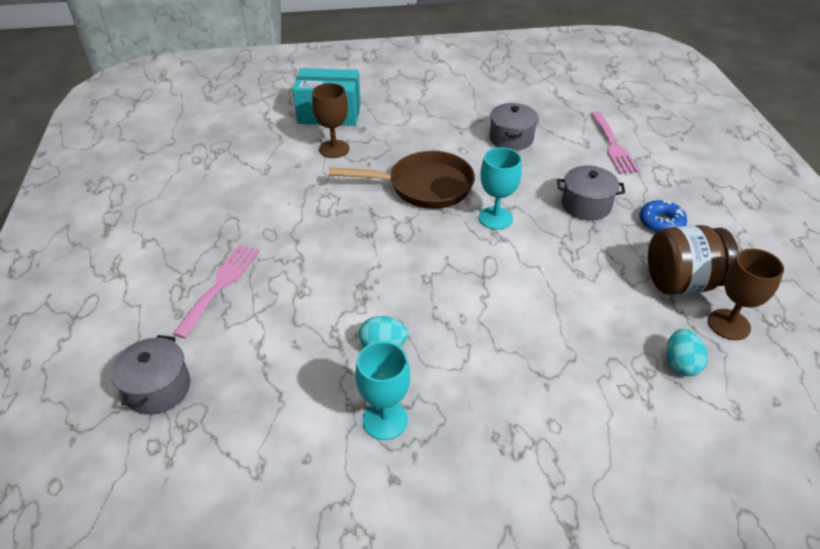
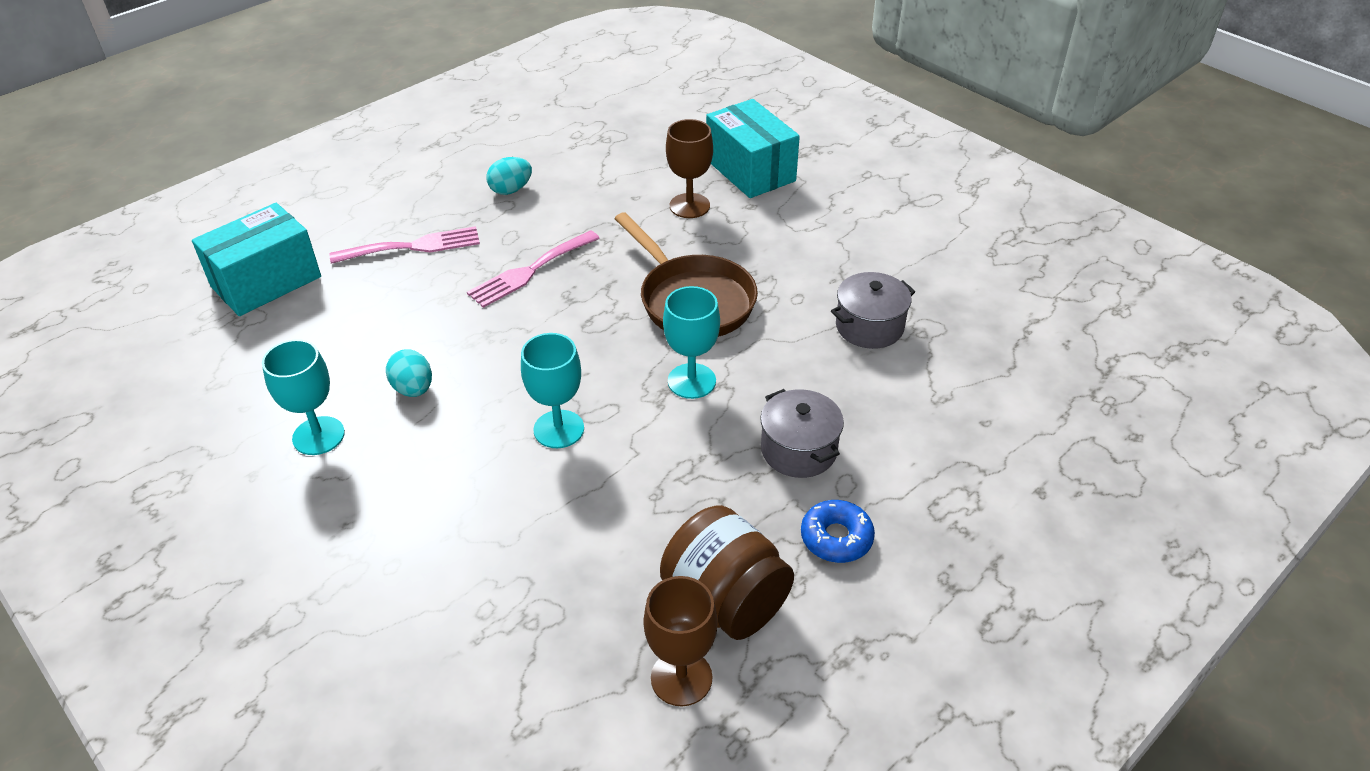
camera: 55 degrees right, 0 degrees up
grey pot [111,335,190,415] -> turquoise box [192,203,321,316]
pink fork [590,111,639,174] -> pink fork moved to [467,230,600,308]
turquoise egg [667,329,708,376] -> turquoise egg moved to [486,157,532,195]
none -> turquoise goblet [521,333,584,448]

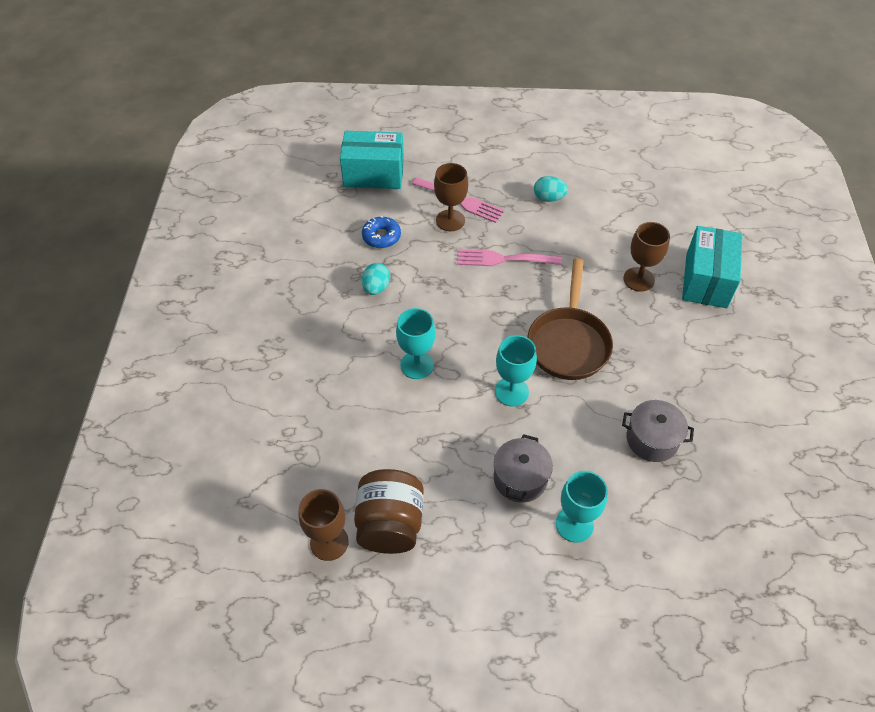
camera: 45 degrees right, 10 degrees up
turquoise goblet [262,339,345,455] -> turquoise goblet moved to [556,471,608,543]
blue donut [801,500,875,563] -> blue donut moved to [362,216,401,248]
none -> brown goblet [434,163,468,231]

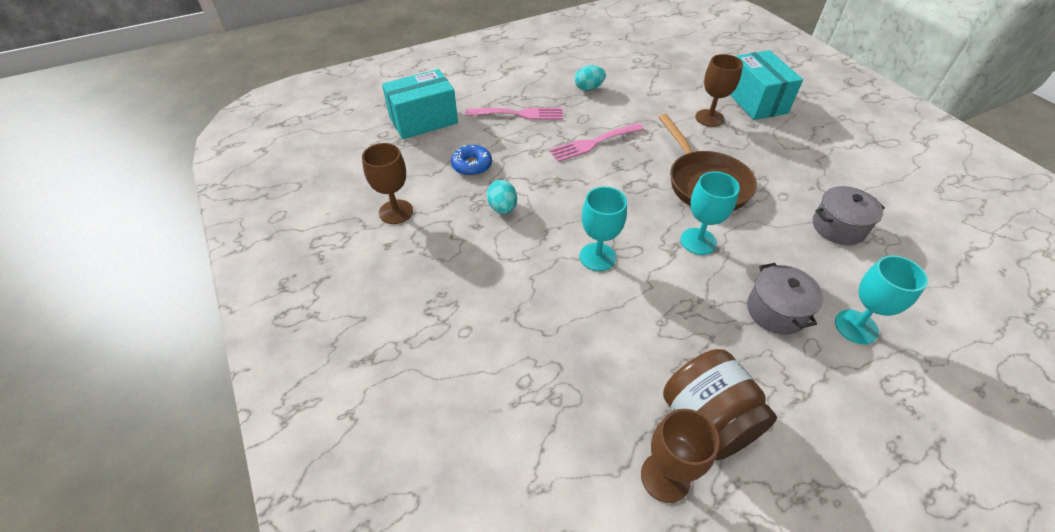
camera: 30 degrees left, 5 degrees down
brown goblet [434,163,468,231] -> brown goblet moved to [362,143,413,224]

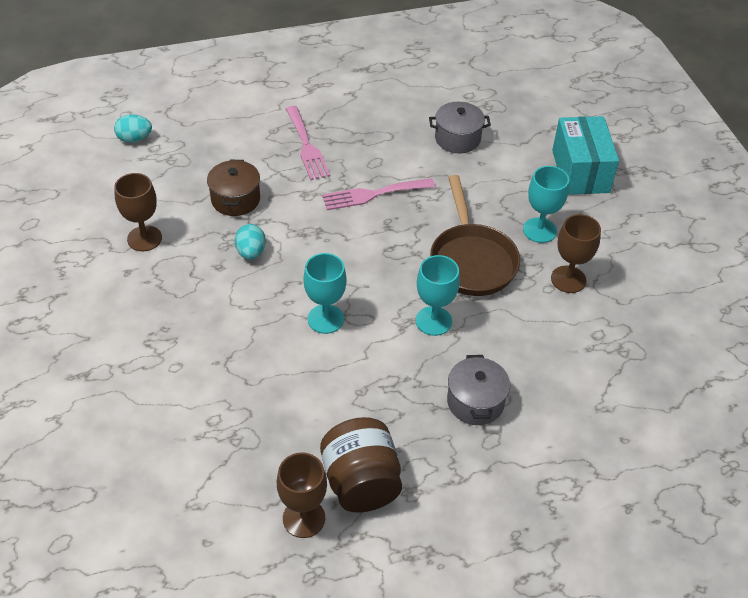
camera: 10 degrees right, 0 degrees up
turquoise box [382,69,458,139] -> none
blue donut [451,145,492,176] -> brown pot [207,160,260,216]
pink fork [466,108,563,120] -> pink fork turned 60 degrees clockwise [286,106,330,180]
turquoise egg [575,65,606,91] -> turquoise egg moved to [114,114,152,143]
brown goblet [695,54,743,127] -> brown goblet moved to [551,214,601,293]
grey pot [813,186,885,245] -> grey pot moved to [429,102,491,153]
turquoise goblet [835,255,928,344] -> turquoise goblet moved to [523,166,569,243]

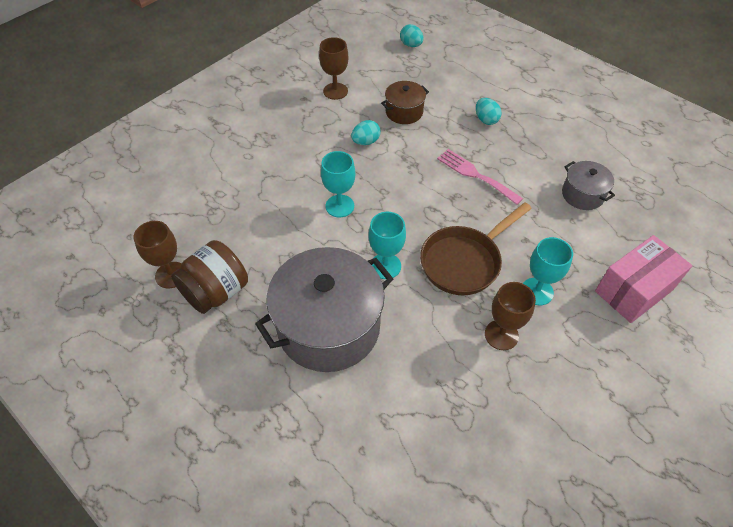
camera: 60 degrees right, 5 degrees up
pink fork [286,106,330,180] -> turquoise egg [476,98,502,125]
grey pot [447,355,510,425] -> grey pot [255,247,393,372], size x2.07
turquoise box [552,116,619,195] -> pink box [595,235,692,323]

